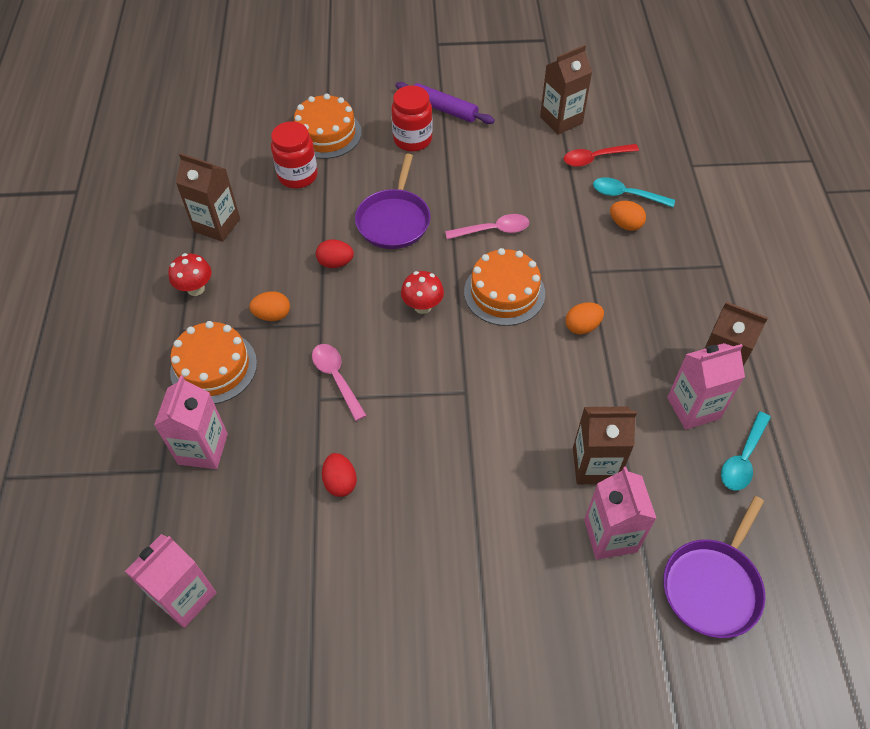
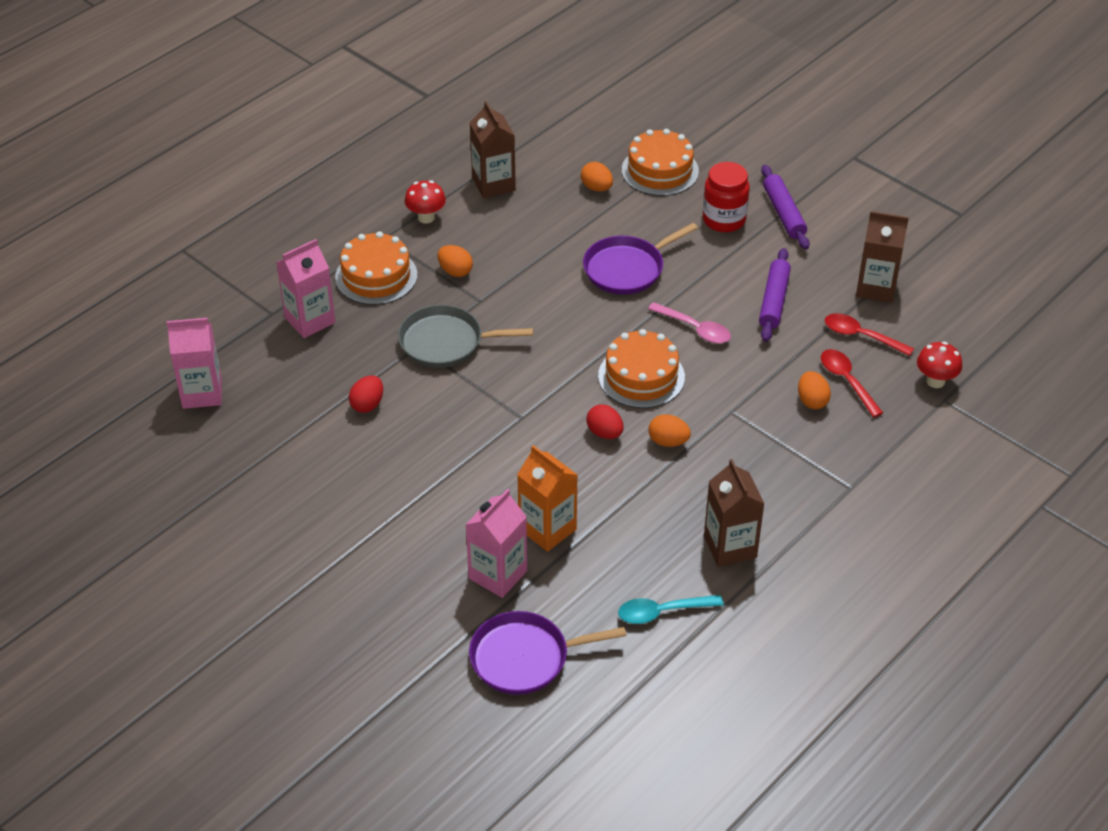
camera: 45 degrees right, 10 degrees down
red jar [271,121,318,189] -> orange egg [581,162,613,192]
pink spoon [312,344,367,421] -> grey pan [398,305,533,368]
red egg [316,240,354,268] -> red egg moved to [586,404,623,439]
red mushroom [401,271,444,314] -> red mushroom moved to [917,342,962,388]
brown carton [573,407,637,484] -> orange carton [517,445,577,552]
turquoise spoon [593,177,675,207] -> red spoon [821,349,883,417]
pink carton [667,343,745,430] -> none
none -> purple rolling pin [759,248,791,342]

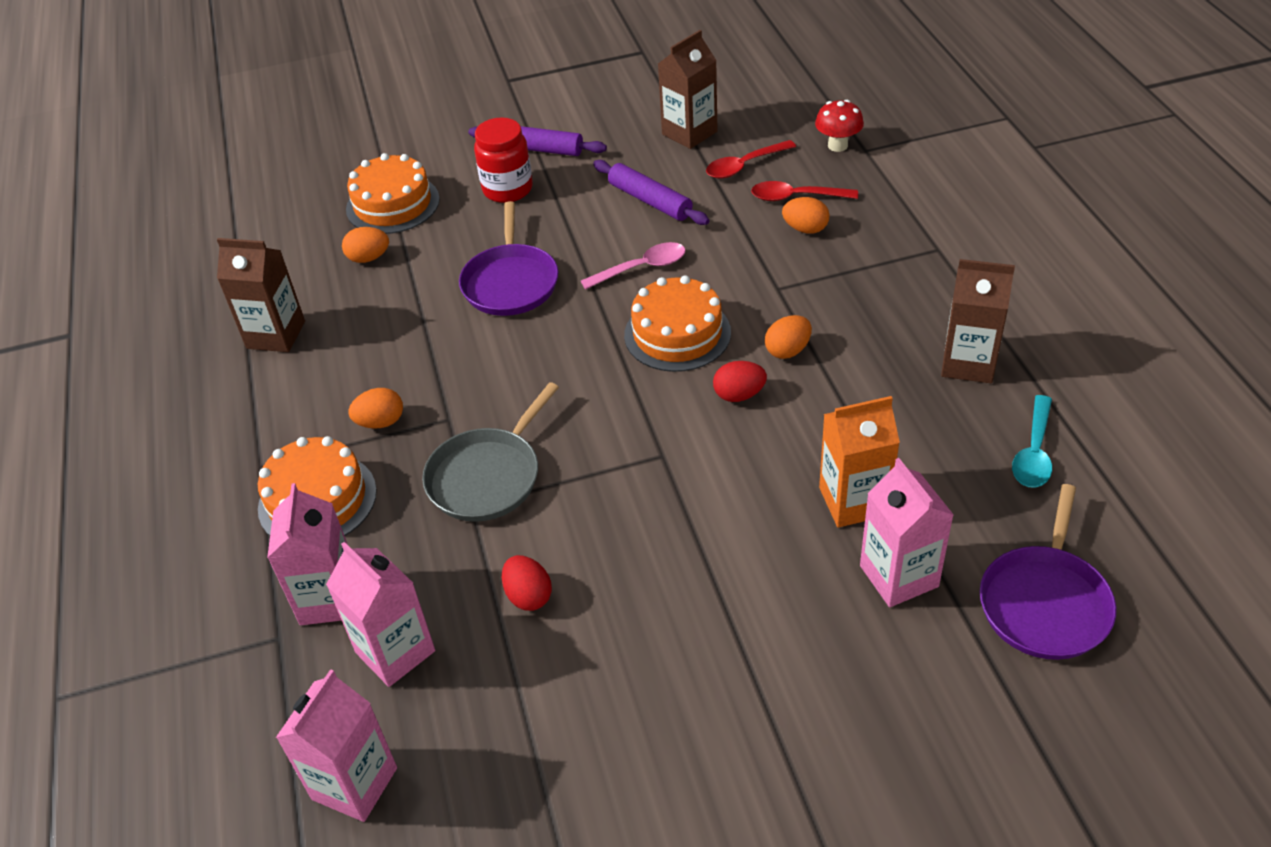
camera: 55 degrees left, 0 degrees up
red mushroom [405,181,446,223] -> none
none -> pink carton [326,542,435,687]

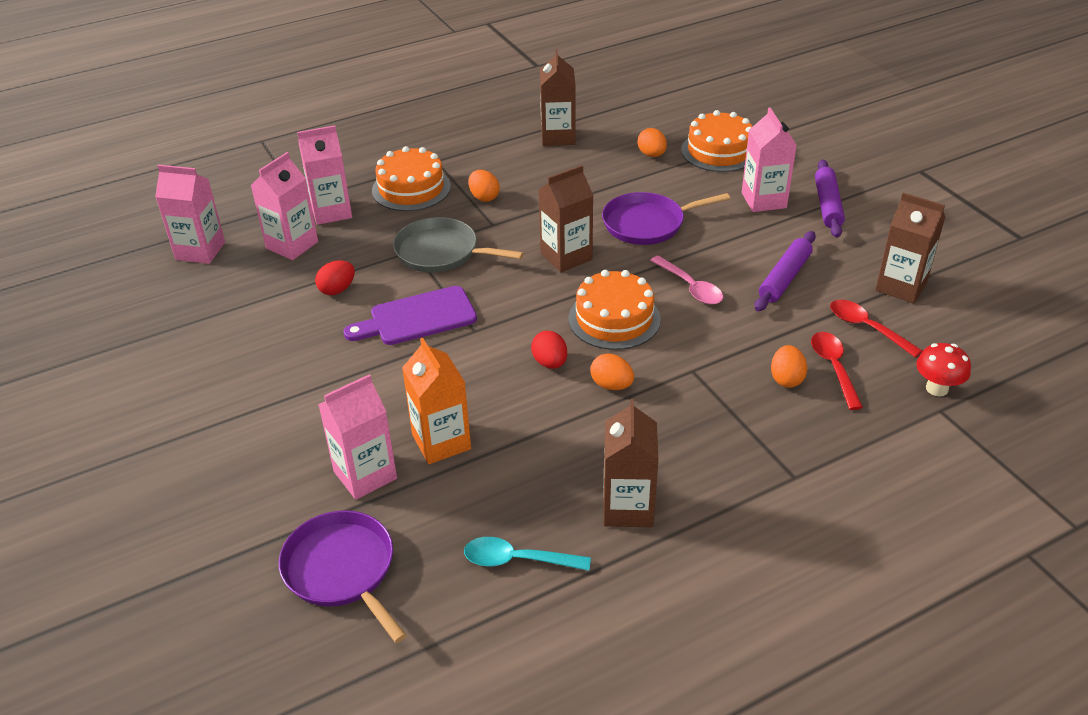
camera: 75 degrees right, 5 degrees down
red jar [474,117,533,203] -> pink carton [742,108,797,212]
purple pan [980,484,1116,660] -> purple pan turned 45 degrees clockwise [279,510,407,643]
none -> purple cutting board [344,286,477,345]
none -> brown carton [539,165,594,272]

